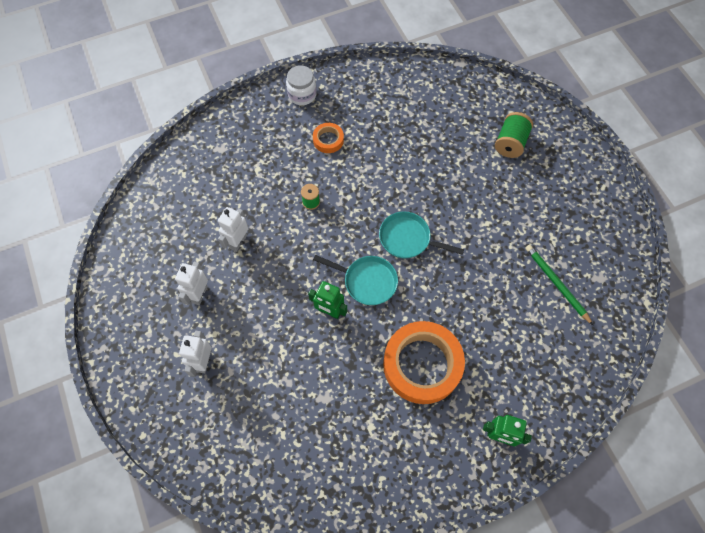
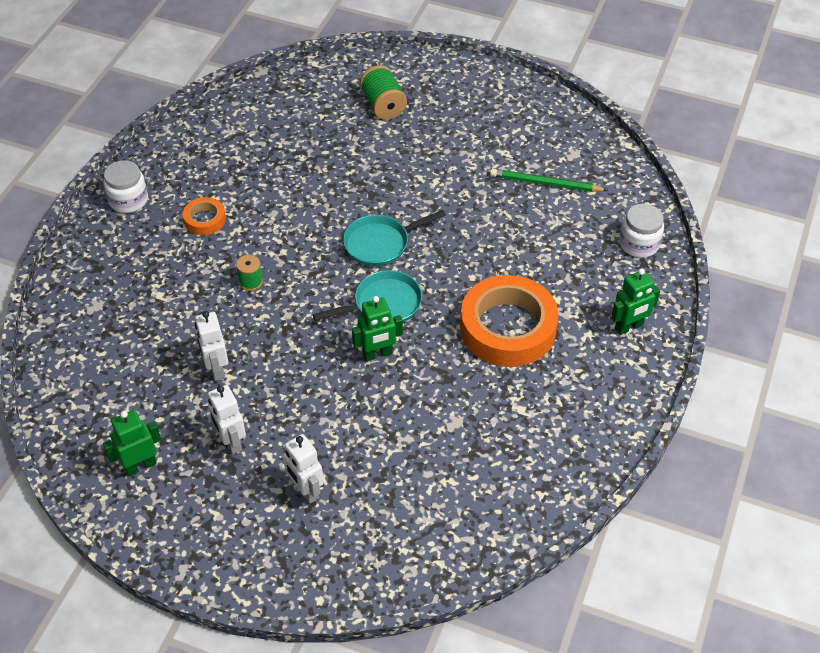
camera: 45 degrees left, 15 degrees down
none -> green robot [103,410,161,476]
none -> white jar [619,204,664,258]

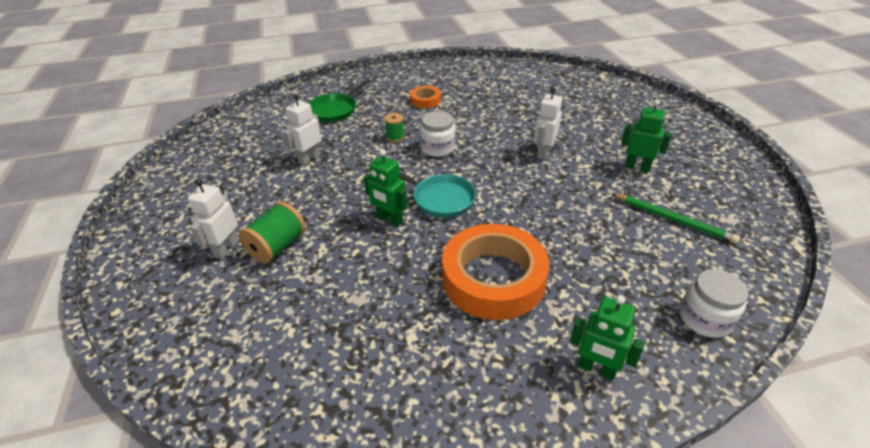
camera: 55 degrees right, 10 degrees down
green robot [103,410,161,476] -> green robot moved to [621,100,672,172]
white jar [104,160,148,213] -> white jar moved to [420,111,455,157]
white robot [208,385,246,454] -> white robot moved to [534,87,562,160]
turquoise pan [343,210,446,266] -> none
green spool [360,65,407,120] -> green spool moved to [238,201,306,264]
green pencil [490,169,608,192] -> green pencil turned 150 degrees clockwise [611,193,740,244]
none -> green pan [308,79,371,122]

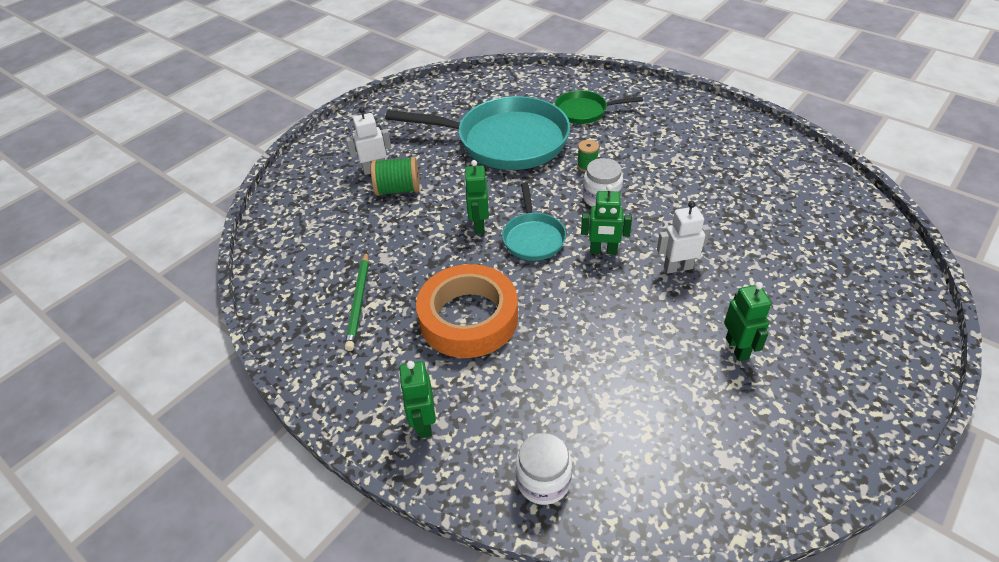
camera: 55 degrees right, 5 degrees up
white robot [283,94,321,166] -> turquoise pan [385,96,570,170]
orange tape [410,86,441,108] -> none
green pencil [611,193,740,244] -> green pencil moved to [345,251,369,351]
none -> green robot [581,184,632,254]

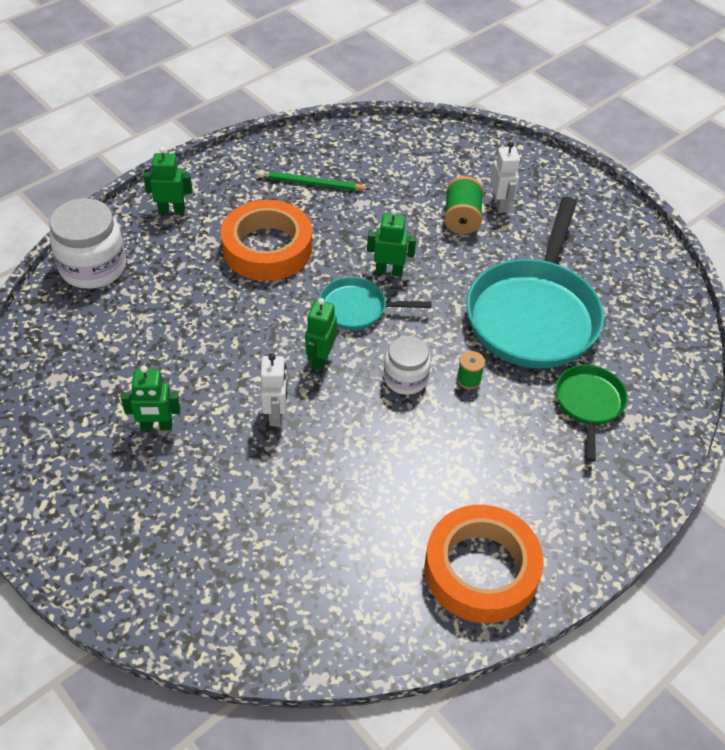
camera: 95 degrees right, 5 degrees up
white jar [515,433,572,505] -> white jar [49,198,126,289], size x1.62
none -> orange tape [424,505,544,623]

